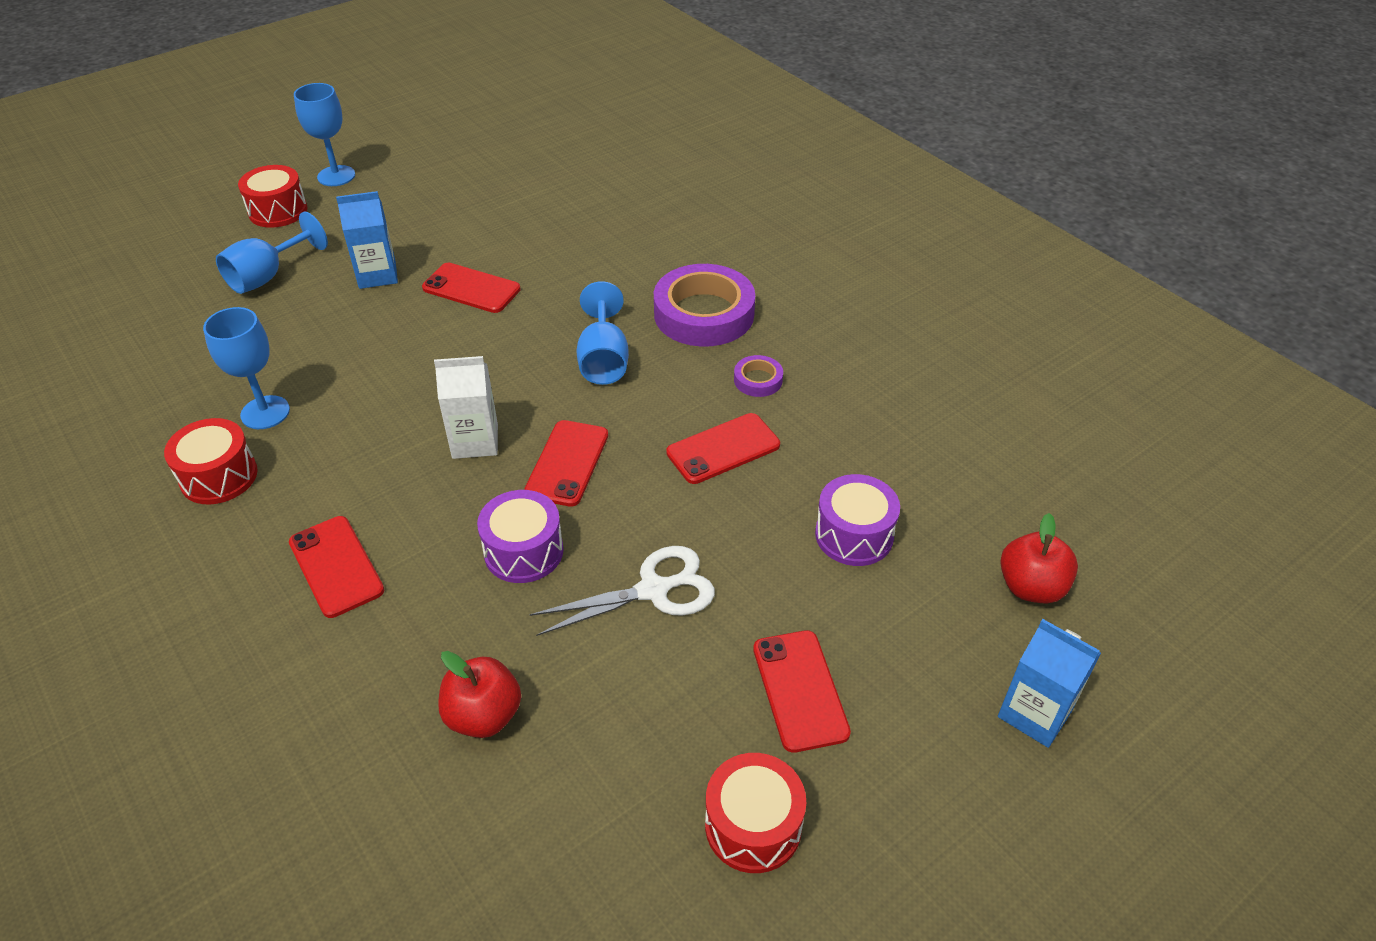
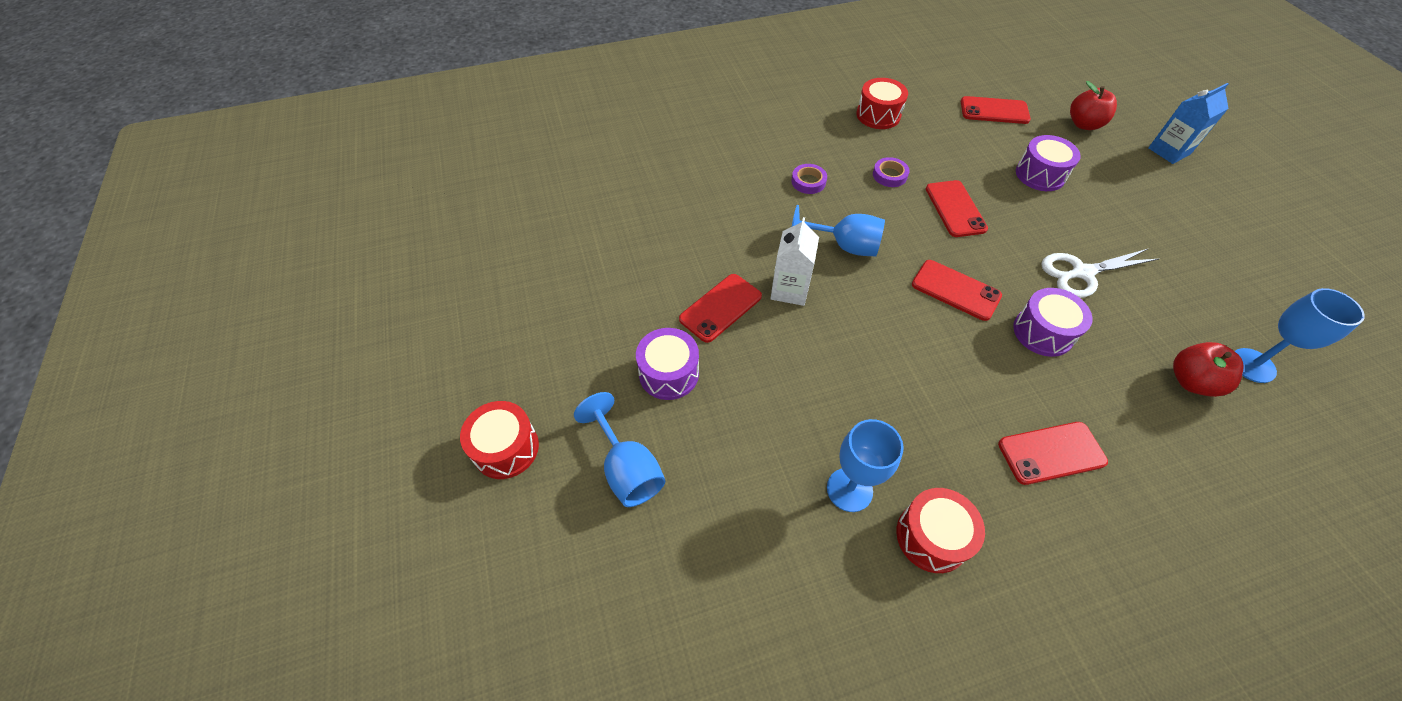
camera: 70 degrees left, 10 degrees up
blue goblet [294,83,355,186] -> blue goblet moved to [1235,288,1365,383]
blue carton [336,191,398,289] -> purple drum [636,328,699,400]
white carton [434,356,498,459] -> white carton moved to [770,217,819,306]
white scissors [529,546,715,636] -> white scissors turned 105 degrees counterclockwise [1041,249,1159,298]
purple tape [654,264,755,347] -> purple tape [791,164,827,194], size x0.45
red drum [705,753,806,873] -> red drum moved to [856,78,908,129]
red phone [753,630,851,753] -> red phone moved to [961,96,1031,124]

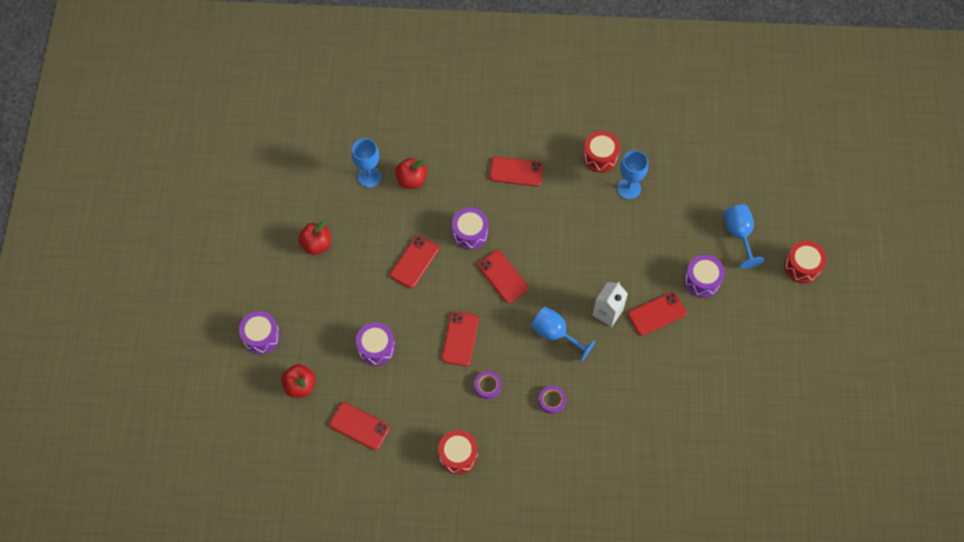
camera: 160 degrees left, 10 degrees up
white scissors [1041,249,1159,298] -> red phone [390,235,439,288]
blue carton [1148,83,1229,164] -> purple drum [239,311,280,354]
none -> red apple [298,221,331,255]

